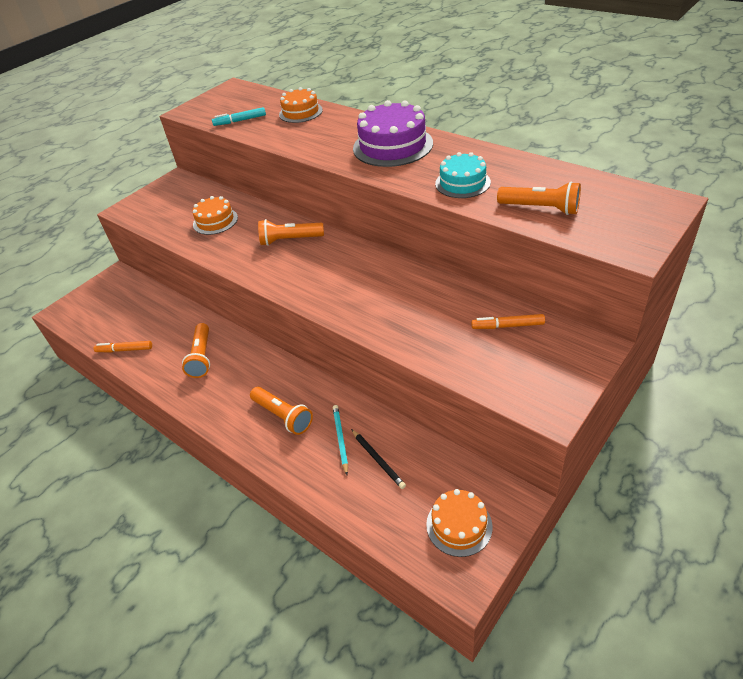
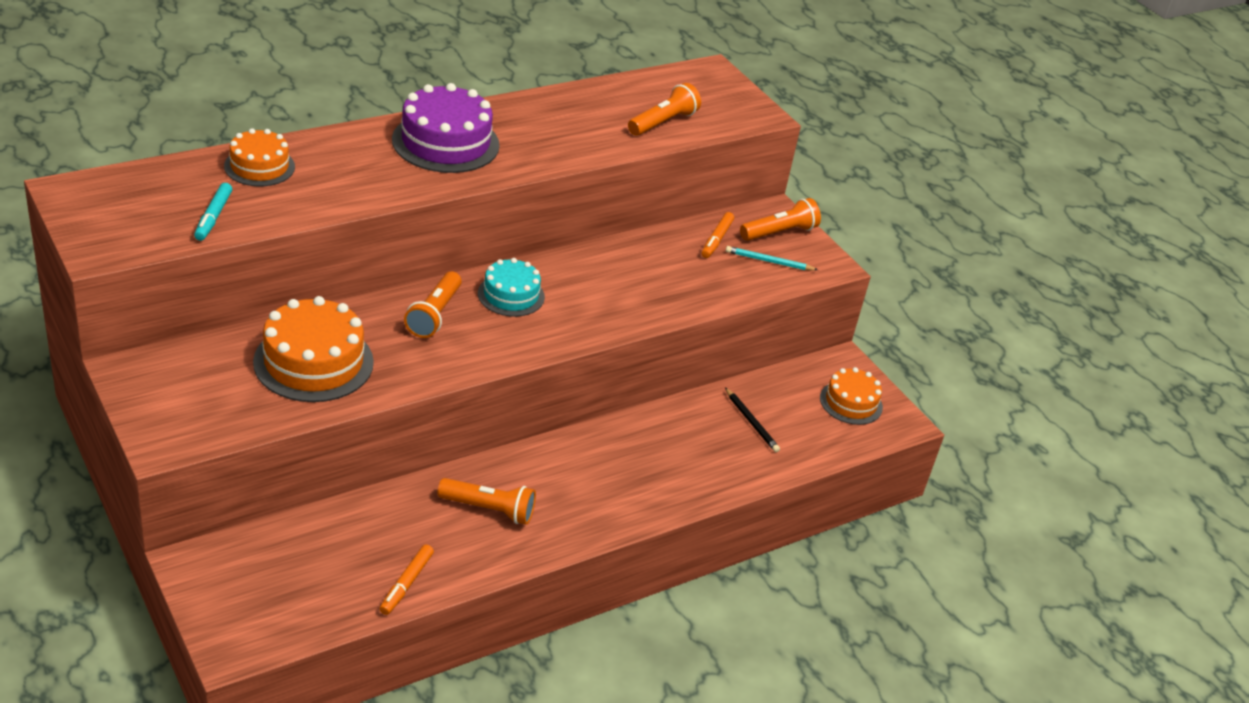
camera: 80 degrees left, 5 degrees down
orange cake [192,196,238,235] -> orange cake [253,296,374,402], size x1.63
orange flashlight [250,387,313,435] -> orange flashlight moved to [740,198,821,241]
turquoise pencil [333,405,348,475] -> turquoise pencil moved to [726,246,818,271]
black pencil [351,429,406,489] -> black pencil turned 75 degrees clockwise [725,388,780,452]
turquoise cake [435,152,491,198] -> turquoise cake moved to [478,258,545,317]

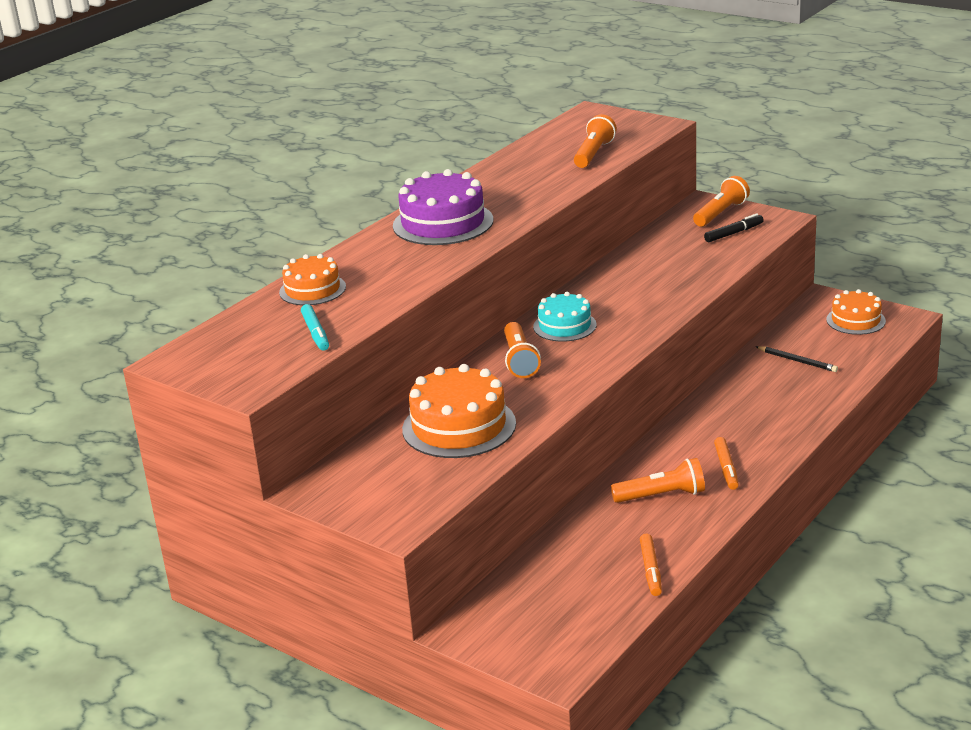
camera: 15 degrees left, 10 degrees down
orange marker [702,212,734,258] -> orange marker moved to [714,437,739,490]
turquoise pencil [726,246,818,271] -> black marker [704,213,764,242]

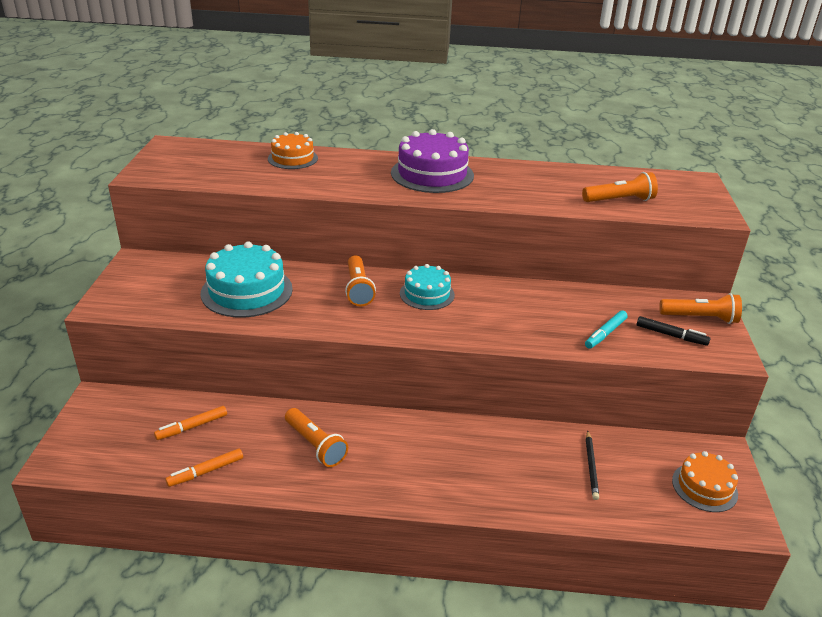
camera: 55 degrees right, 5 degrees up
turquoise marker [301,304,329,351] -> turquoise marker moved to [585,310,628,349]
orange cake [402,364,516,458] -> turquoise cake [201,242,293,318]
orange flashlight [504,322,541,378] -> orange flashlight turned 60 degrees counterclockwise [345,256,376,306]
orange marker [714,437,739,490] -> orange marker moved to [154,406,227,440]

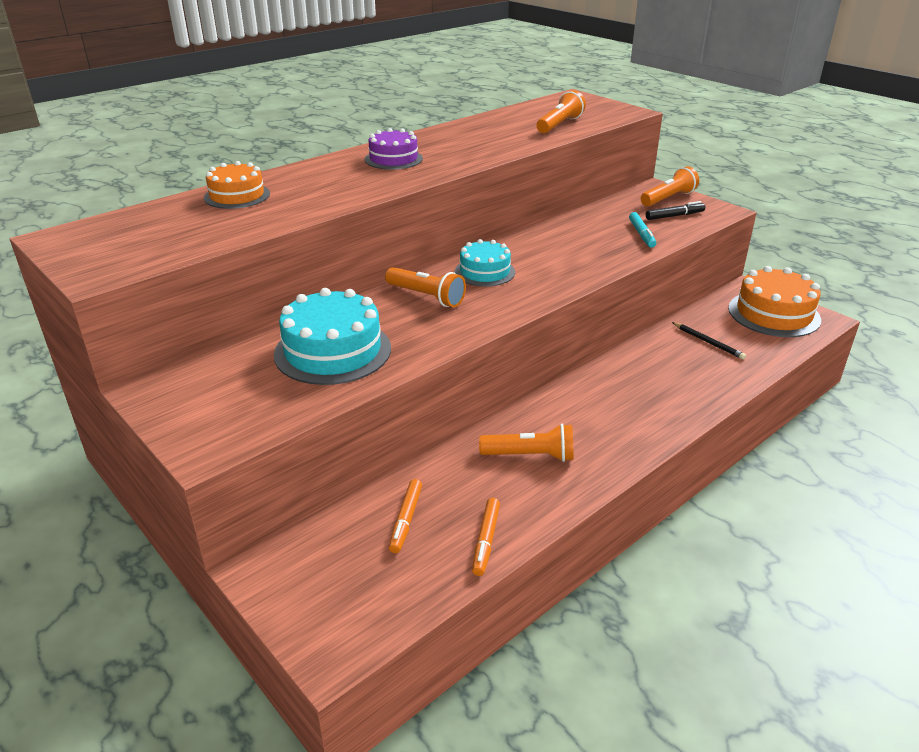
camera: 45 degrees left, 0 degrees up
purple cake [391,129,474,193] -> purple cake [365,128,423,170], size x0.61
orange cake [672,451,738,512] -> orange cake [728,266,821,337], size x1.63

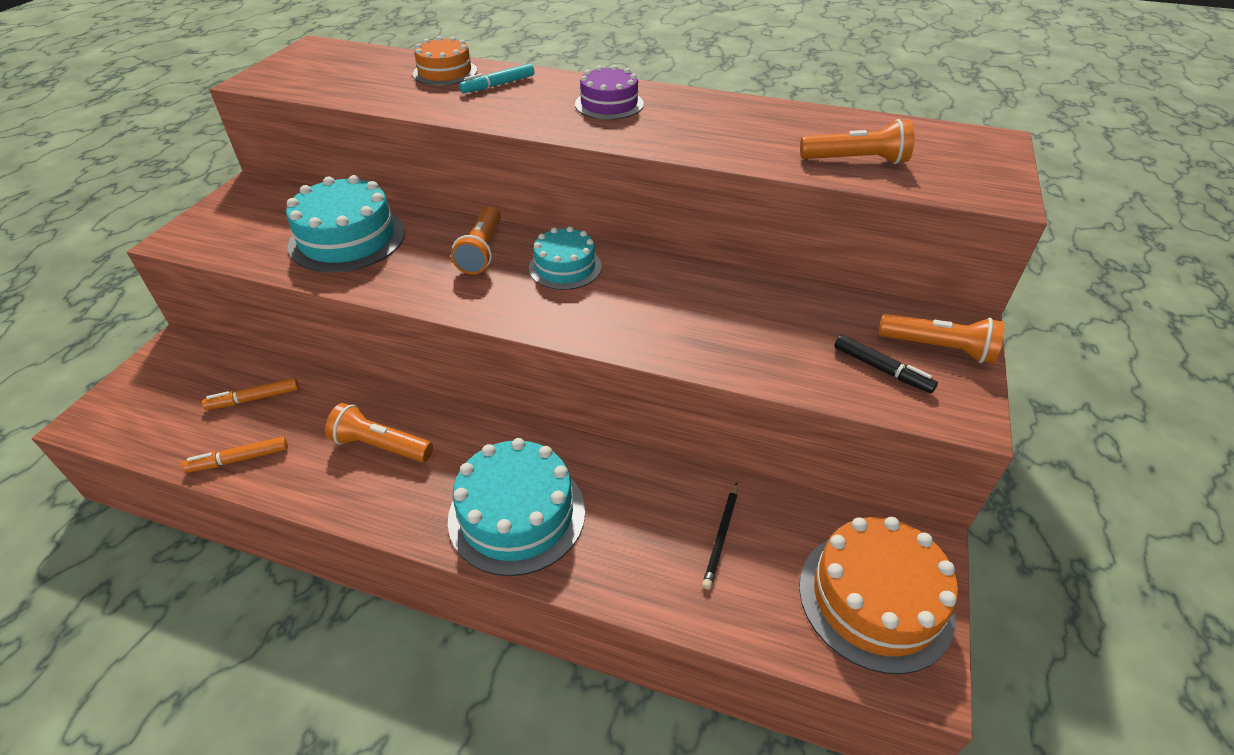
camera: 60 degrees right, 10 degrees up
orange flashlight [479,424,574,462] -> orange flashlight turned 135 degrees clockwise [325,403,433,462]
turquoise marker [629,212,656,248] -> turquoise marker moved to [459,64,534,93]
none -> turquoise cake [448,438,585,576]

